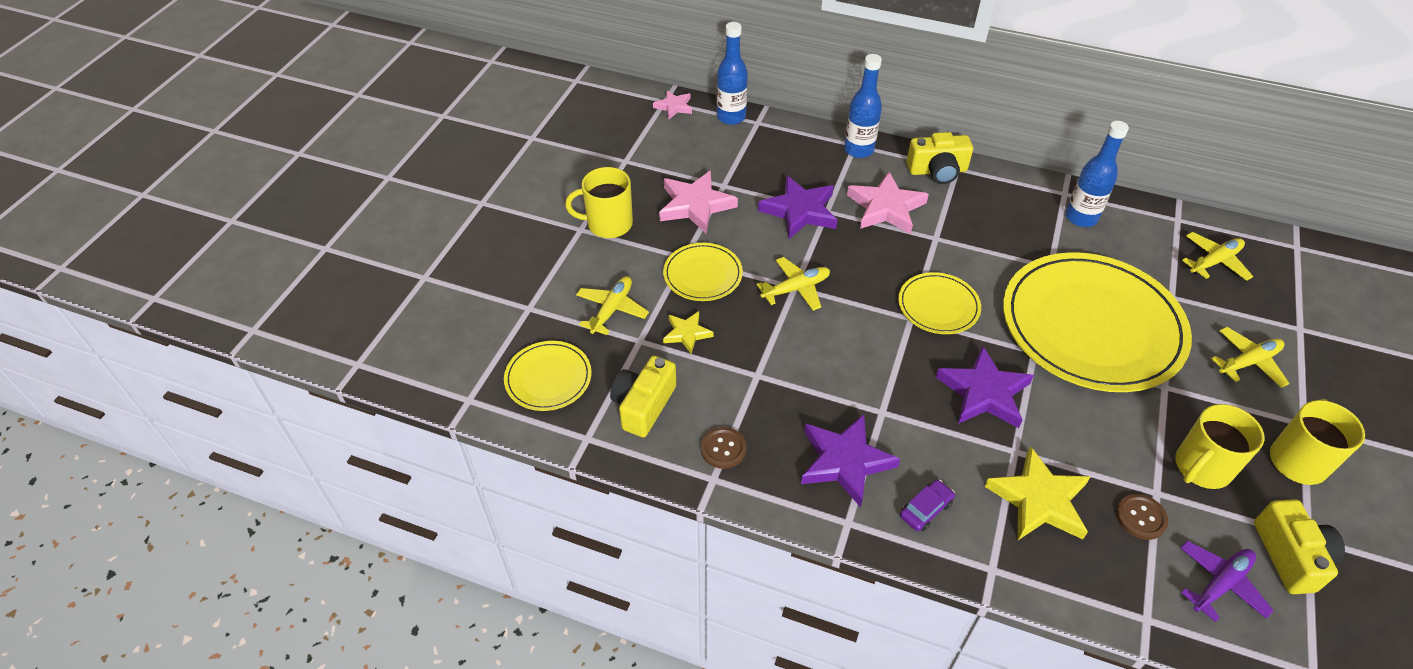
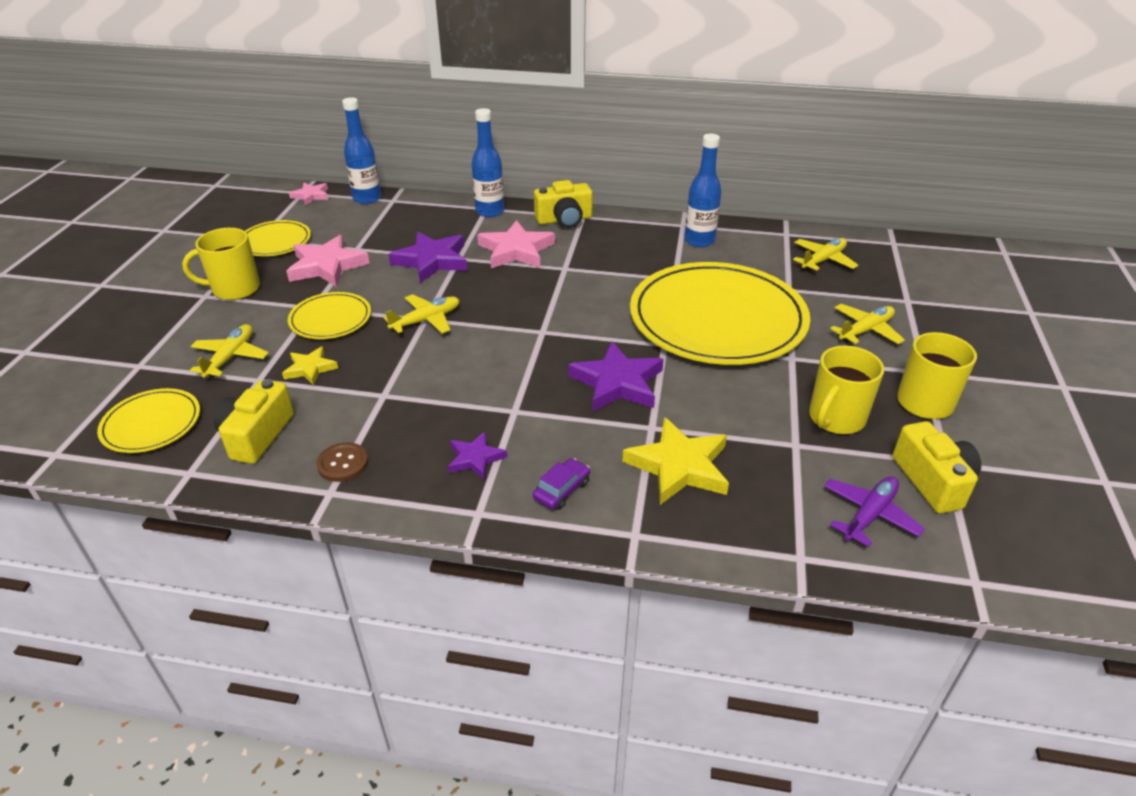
camera: 10 degrees left, 10 degrees down
purple star [801,414,900,508] -> purple star [448,432,507,480], size x0.56
yellow plate [898,272,981,334] -> yellow plate moved to [245,220,311,256]
brown button [1116,494,1169,540] -> none

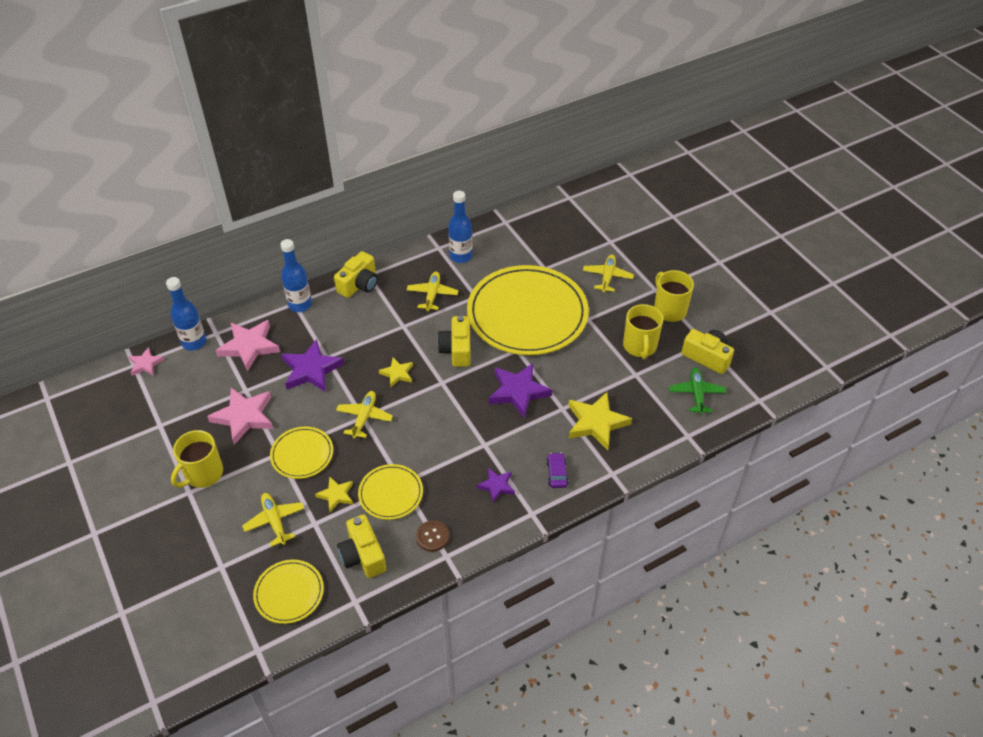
camera: 40 degrees left, 10 degrees up
yellow plate [245,220,311,256] -> yellow plate moved to [358,464,423,520]
pink star [477,220,555,268] -> pink star moved to [216,320,280,372]
yellow plane [793,238,858,271] -> yellow plane moved to [407,272,458,311]
purple plane [824,476,925,547] -> green plane [669,368,726,415]
none -> yellow star [379,358,413,387]
none -> yellow camera [437,316,471,367]

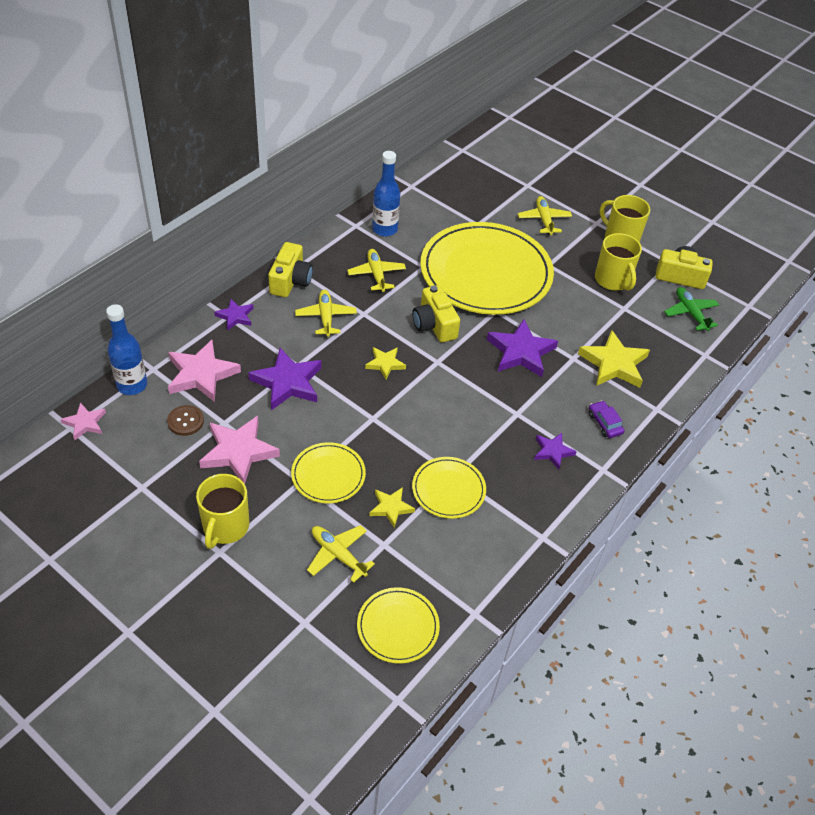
camera: 25 degrees left, 0 degrees up
blue bottle [280,239,312,312] -> purple star [214,299,254,331]
yellow plane [336,391,393,439] -> yellow plane moved to [295,290,357,337]
yellow camera [337,514,386,578] -> none
brown button [416,520,449,552] -> brown button moved to [167,405,204,436]

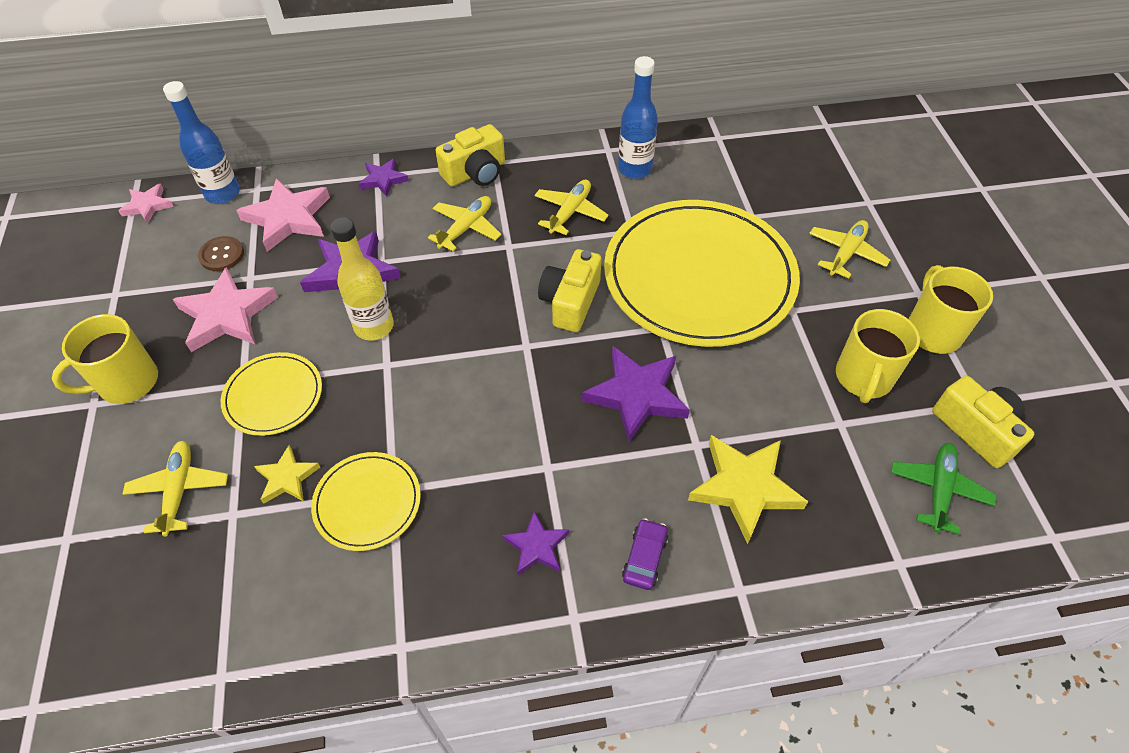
camera: 45 degrees right, 5 degrees up
yellow plate [357,587,440,664] -> none
yellow star [365,347,406,380] -> none
none -> yellow bottle [330,217,394,341]

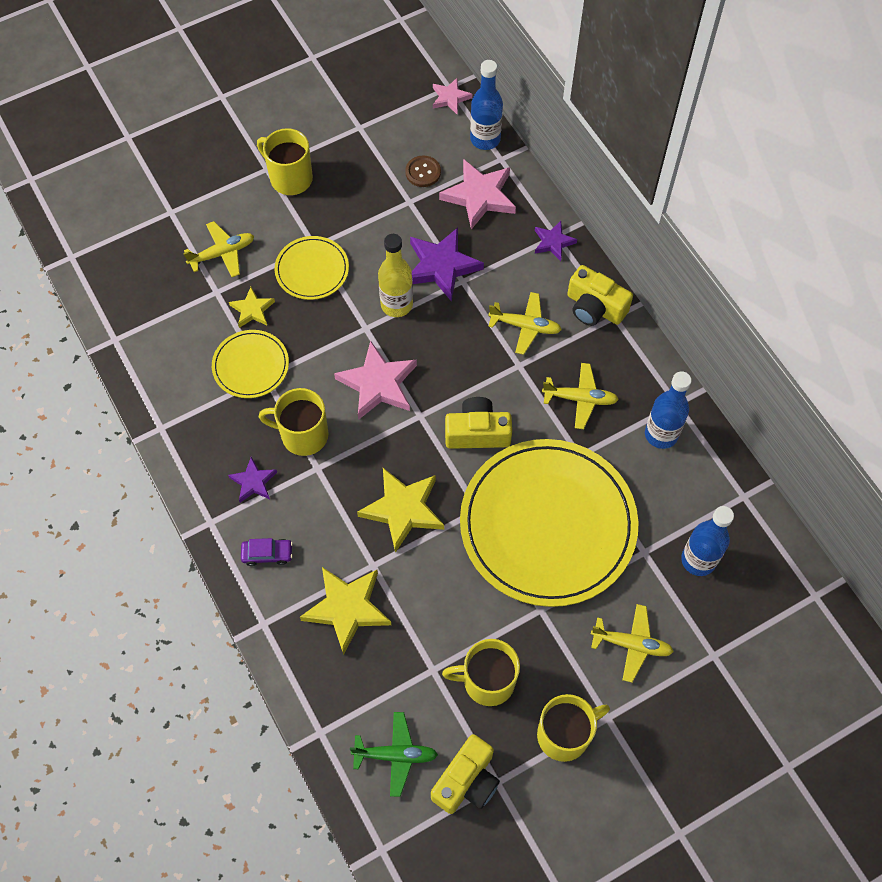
camera: 70 degrees right, 10 degrees up
pink star [173,267,278,352] -> pink star moved to [334,340,417,419]
purple star [582,346,690,442] -> yellow star [357,468,444,553]
none -> yellow mug [259,388,329,456]
none -> blue bottle [681,506,734,576]

